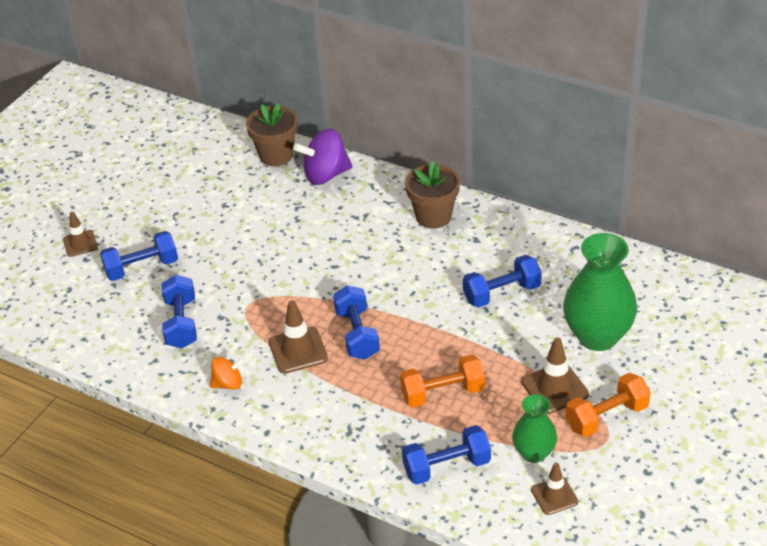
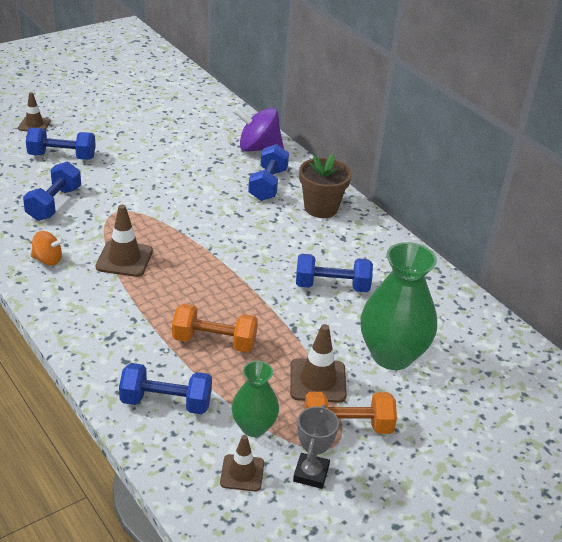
camera: 20 degrees right, 5 degrees down
brown flower pot [246,103,298,166] -> none
blue dumbbell [333,285,380,359] -> blue dumbbell moved to [248,144,289,201]
none -> grey trophy [293,405,339,489]

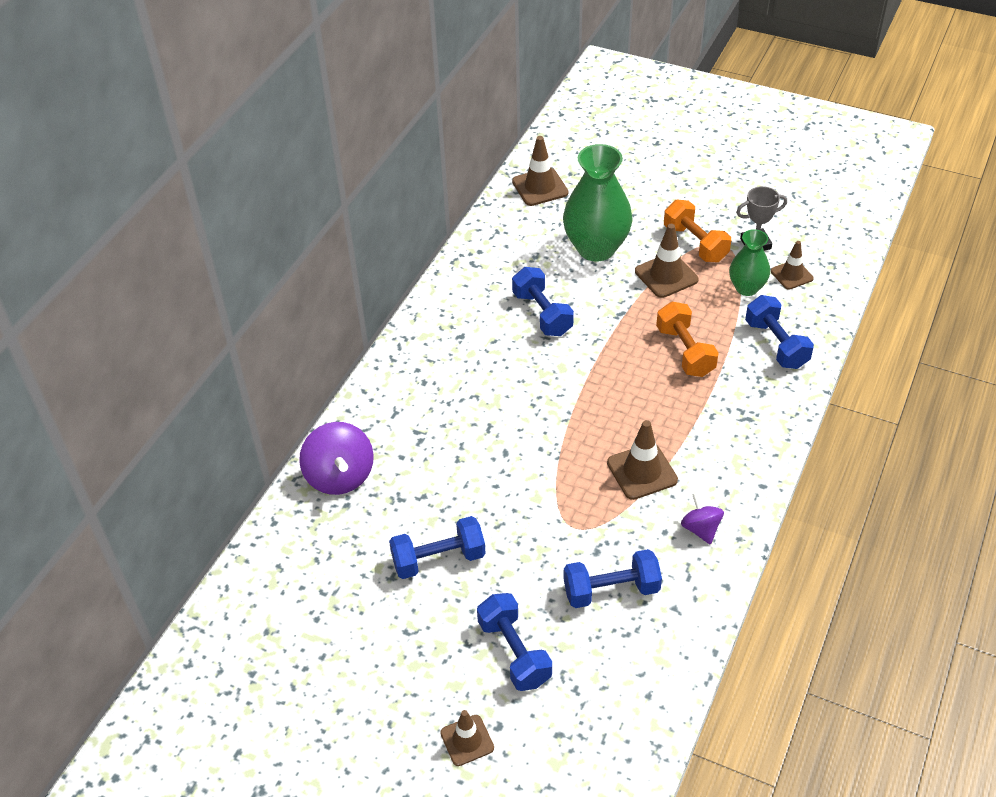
camera: 115 degrees left, 10 degrees up
orange spinning top [31,231,64,266] -> purple spinning top [681,493,724,545]
blue dumbbell [248,144,289,201] -> blue dumbbell moved to [389,516,486,579]
brown flower pot [299,154,351,218] -> none
none -> brown traffic cone [512,136,568,206]

